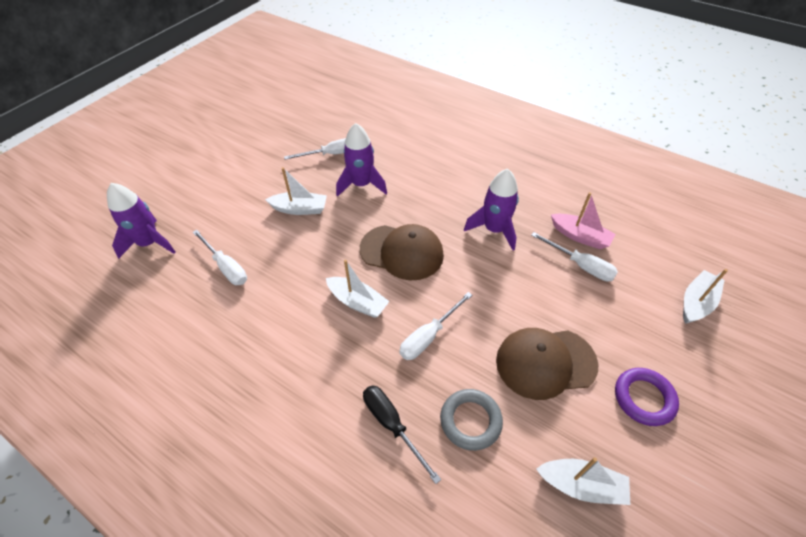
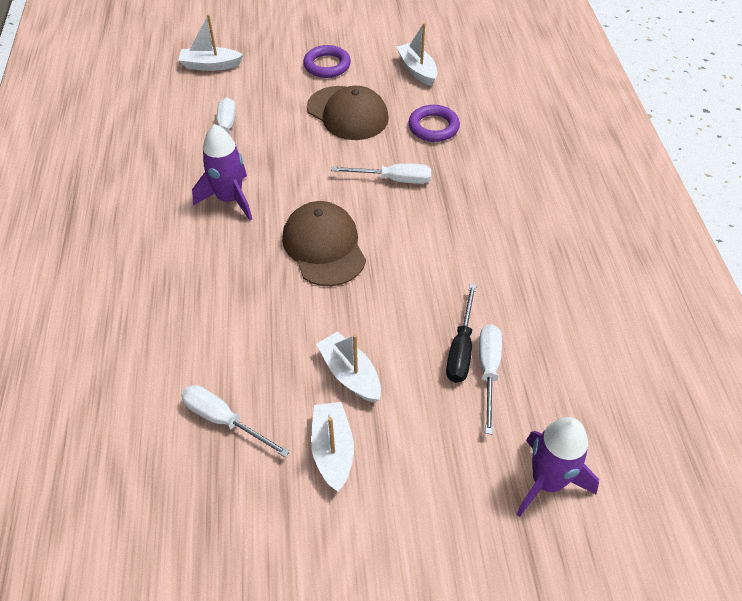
camera: 130 degrees left, 0 degrees up
white boat [326,260,390,318] -> white boat moved to [311,402,354,492]
purple rocket [336,123,387,197] -> none
black screwdriver [363,385,441,484] -> black screwdriver moved to [446,284,477,383]
grey ring [440,389,503,451] -> purple ring [408,105,460,142]
pink boat [551,192,615,249] -> none

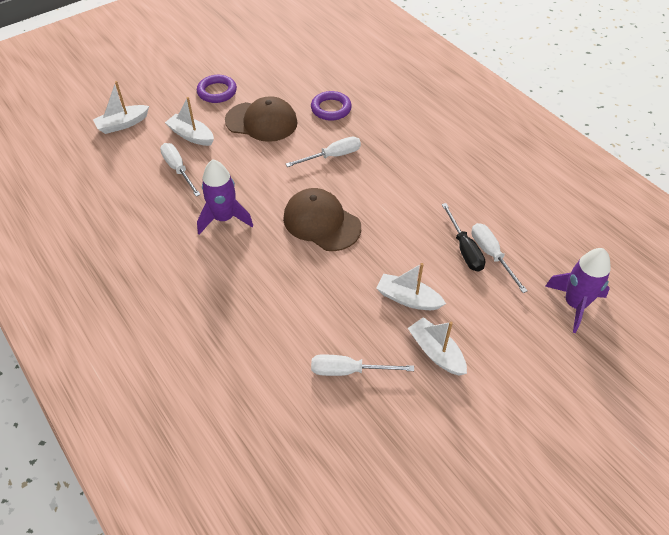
camera: 30 degrees left, 0 degrees up
white boat [397,23,437,86] -> white boat moved to [165,97,214,146]

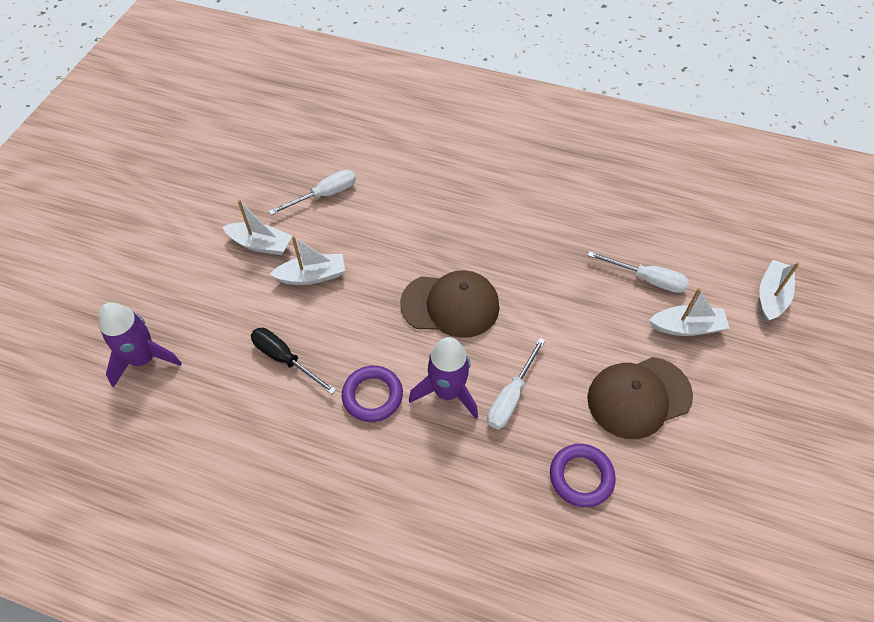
camera: 145 degrees right, 5 degrees up
purple ring [197,75,237,103] -> purple ring moved to [342,366,403,422]
purple rocket [197,159,253,235] -> purple rocket moved to [409,337,478,419]
white screwdriver [472,223,527,293] -> none

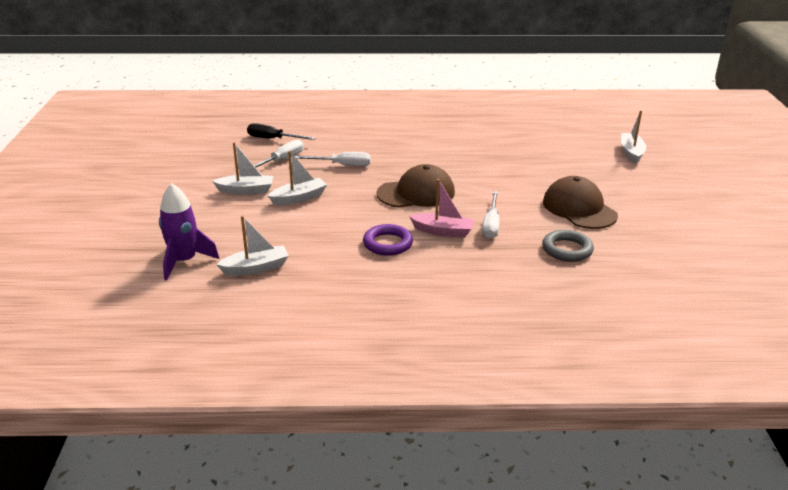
camera: 20 degrees left, 25 degrees down
black screwdriver [251,328,336,394] -> black screwdriver moved to [247,123,315,140]
purple rocket [409,337,478,419] -> pink boat [409,179,475,238]
purple ring [550,444,616,507] -> grey ring [542,230,594,262]
brown cap [587,357,693,439] -> brown cap turned 105 degrees clockwise [543,176,618,229]
white screwdriver [588,251,689,293] -> white screwdriver moved to [295,152,371,166]
white boat [649,288,729,336] -> white boat moved to [216,215,289,276]

